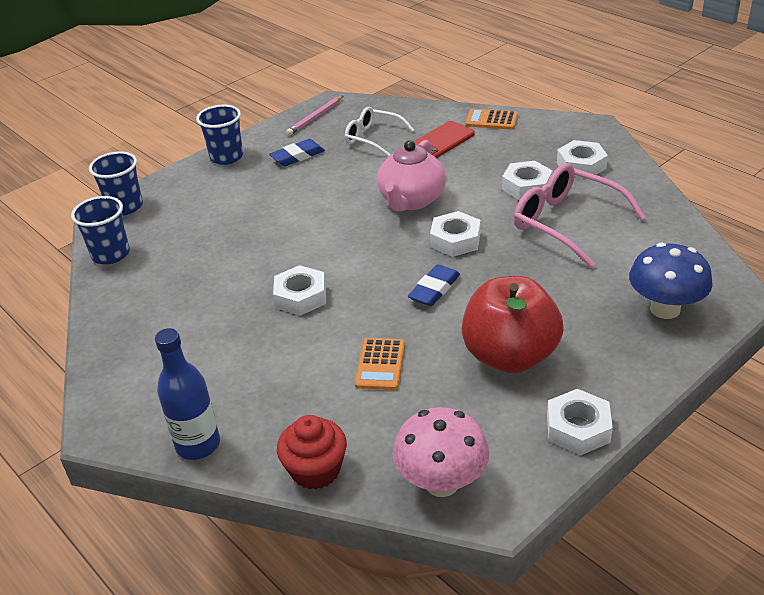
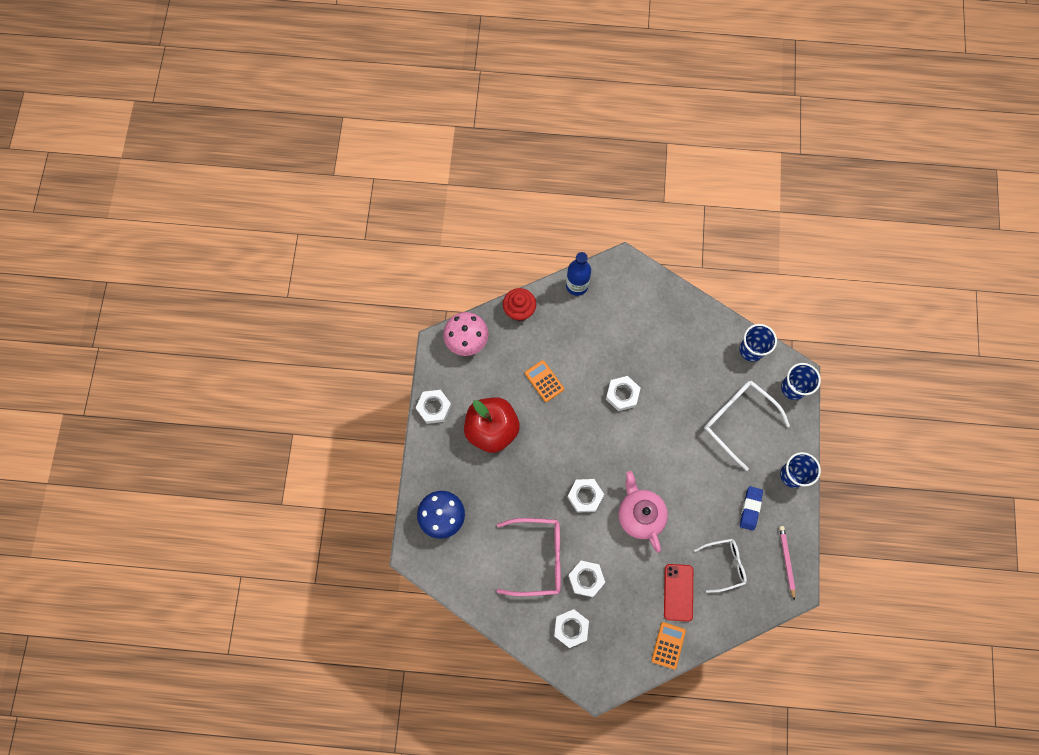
camera: 135 degrees right, 35 degrees up
blue eraser [408,264,460,306] -> none
orange calculator [465,109,518,130] -> orange calculator turned 45 degrees counterclockwise [651,622,686,669]
none -> white glasses [704,381,790,471]

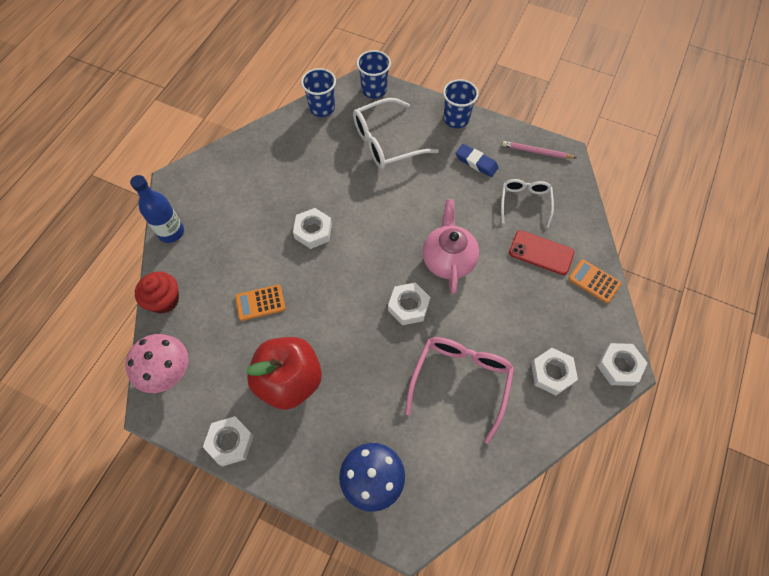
camera: 70 degrees left, 10 degrees down
white nut [568,561,605,597] -> white nut moved to [597,343,647,386]
pink teapot [618,471,668,553] -> pink teapot turned 90 degrees clockwise [423,199,479,294]

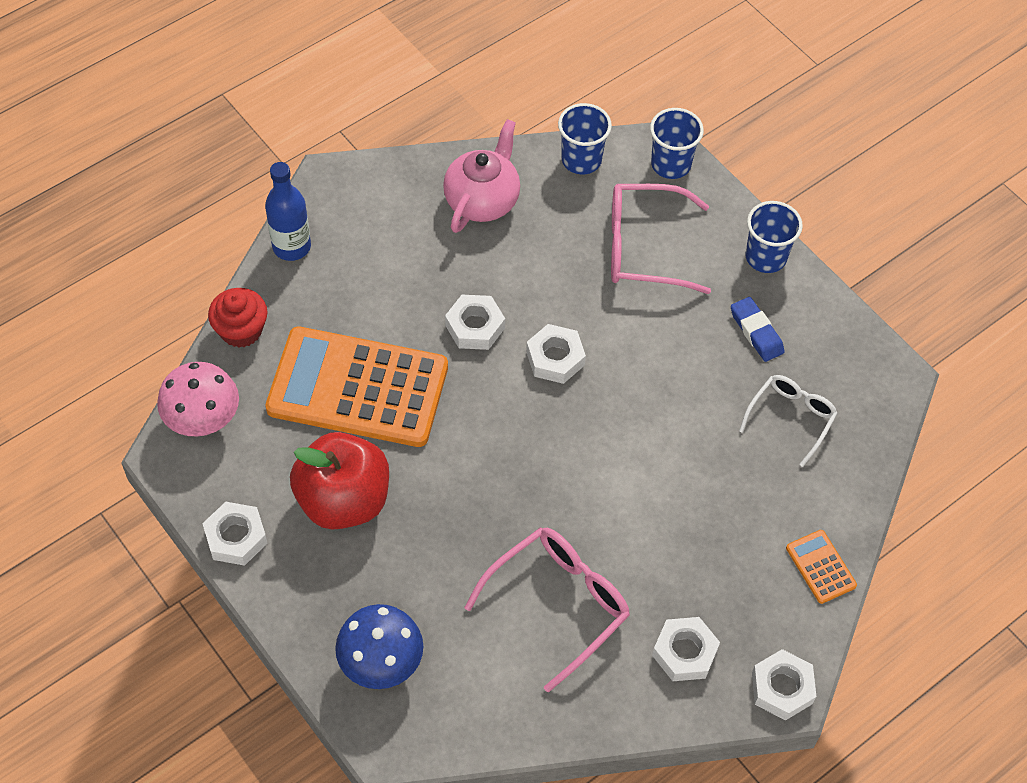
camera: 25 degrees right, 5 degrees down
orange calculator [235,285,285,321] -> orange calculator [265,326,448,447], size x2.49
white glasses [353,98,439,169] -> pink glasses [611,184,711,294]
white nut [388,282,430,325] -> white nut moved to [526,324,586,384]
pink teapot [423,199,479,294] -> pink teapot moved to [443,119,520,233]
pink pencil [502,141,576,159] -> none
red phone [509,230,574,275] -> none

